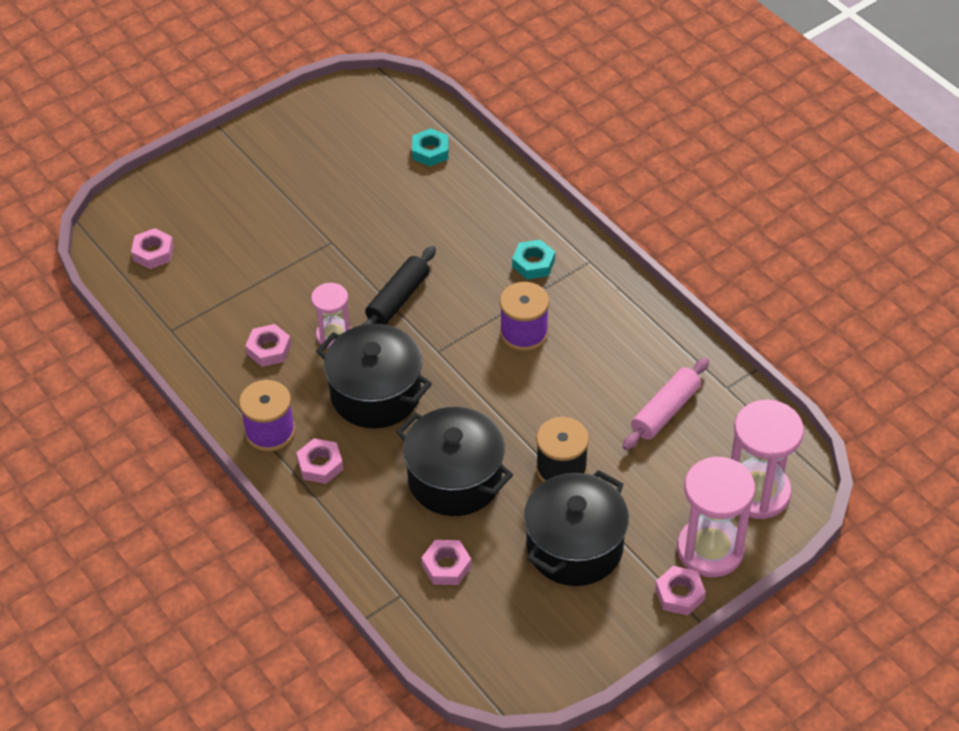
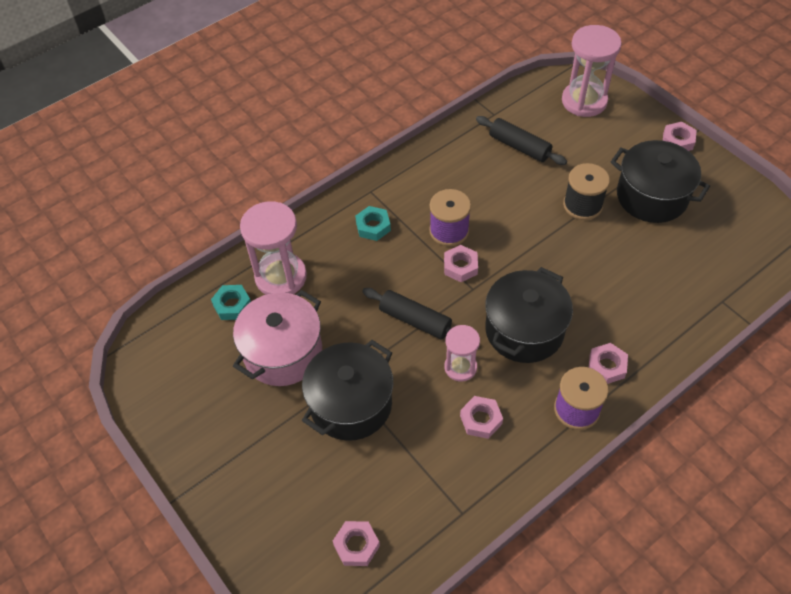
camera: 90 degrees left, 5 degrees up
black pot [396,407,513,516] -> black pot moved to [302,340,393,441]
pink nut [421,540,472,585] -> pink nut moved to [444,245,478,282]
pink rolling pin [622,358,709,450] -> black rolling pin [476,116,567,165]
pink hourglass [677,456,755,577] -> pink hourglass moved to [240,201,307,295]
none -> pink pot [233,290,322,386]

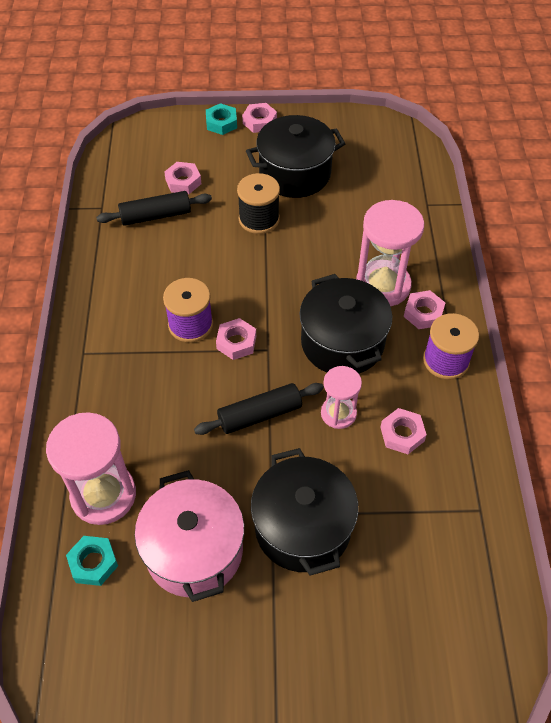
camera: 55 degrees left, 0 degrees up
pink nut [333,521,380,566] -> pink nut moved to [164,162,202,194]
turquoise nut [355,206,391,241] -> turquoise nut moved to [206,103,237,135]
pink hourglass [562,25,622,117] -> pink hourglass moved to [356,200,424,306]

